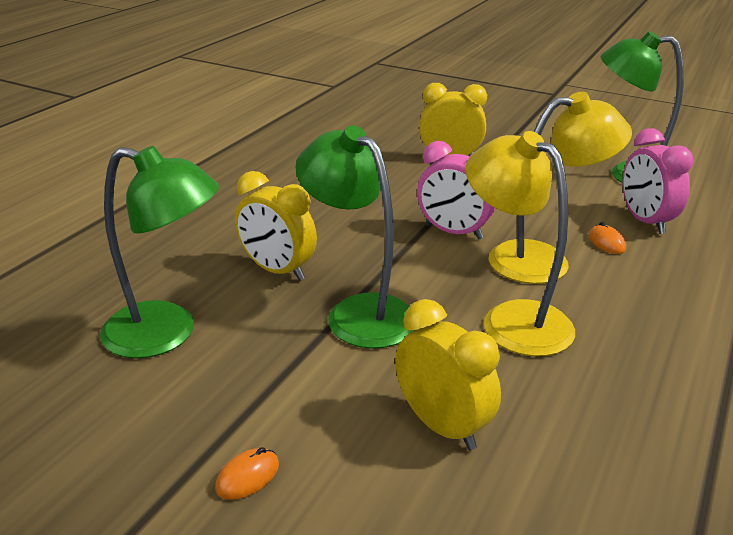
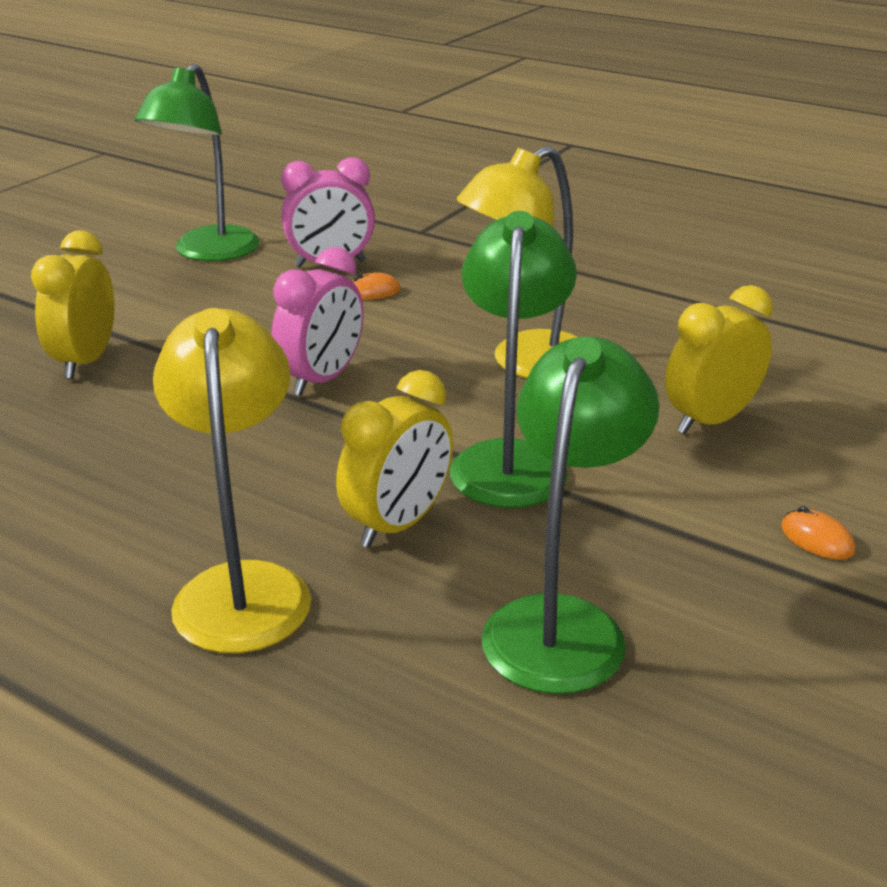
camera: 85 degrees left, 0 degrees up
green lamp [296,125,414,349] -> green lamp turned 135 degrees clockwise [450,211,577,508]
yellow lamp [489,92,632,284] -> yellow lamp moved to [153,308,311,653]

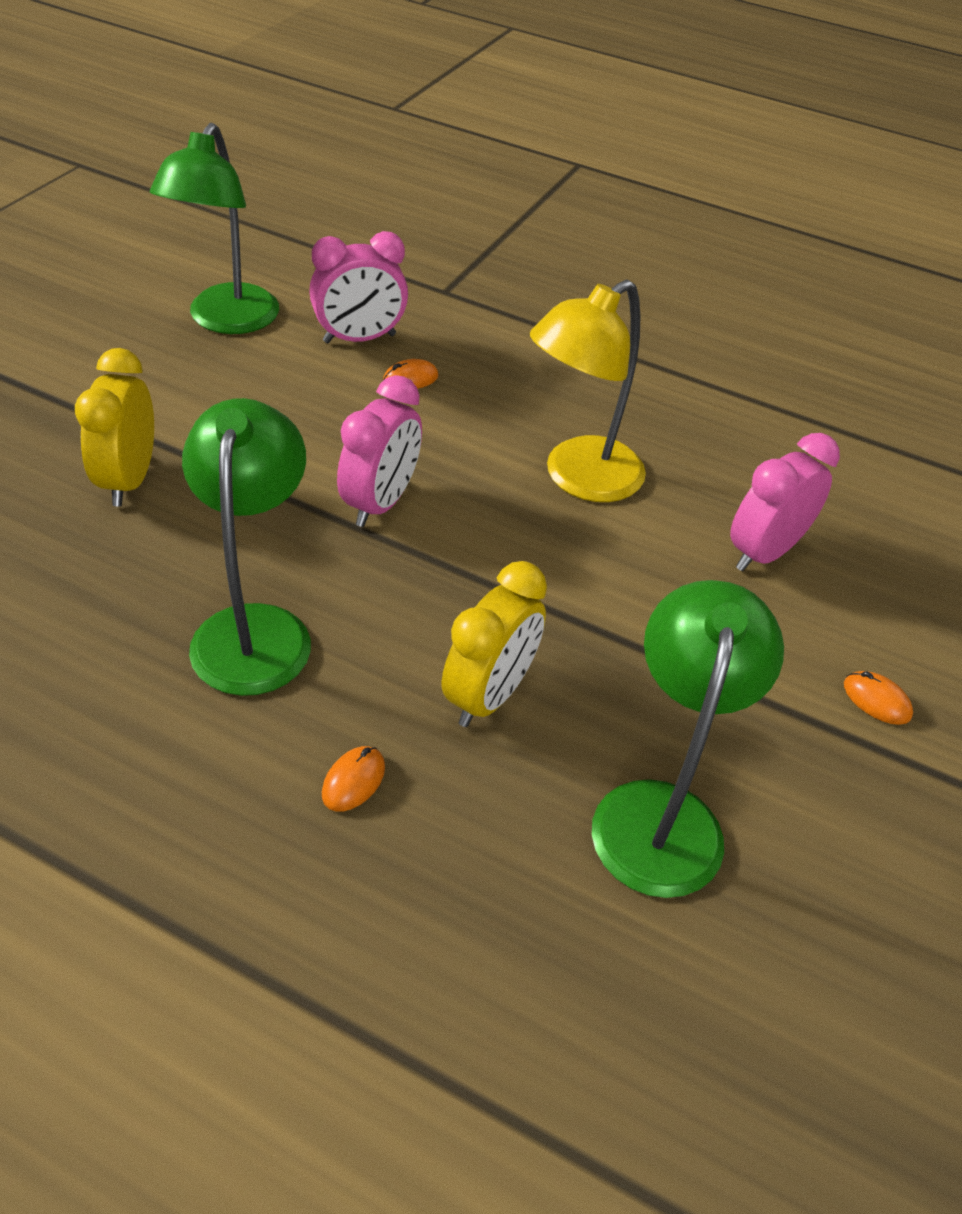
camera: 10 degrees left, 15 degrees up
yellow lamp [153,308,311,653] -> orange mouse [322,746,385,812]
green lamp [450,211,577,508] -> green lamp moved to [182,398,311,696]
yellow clock [665,285,773,434] -> pink clock [730,433,840,571]

